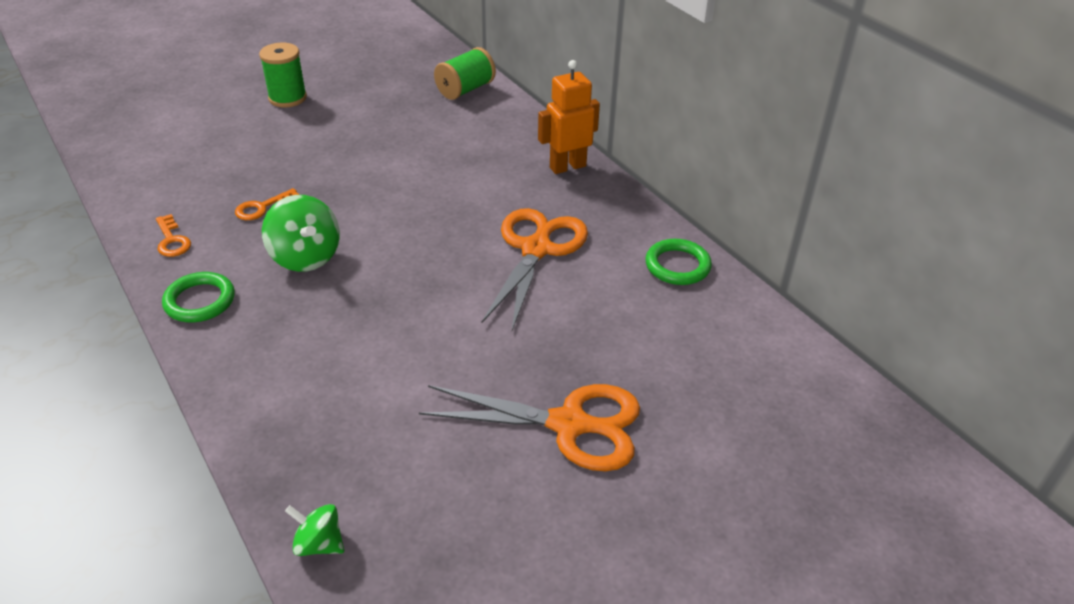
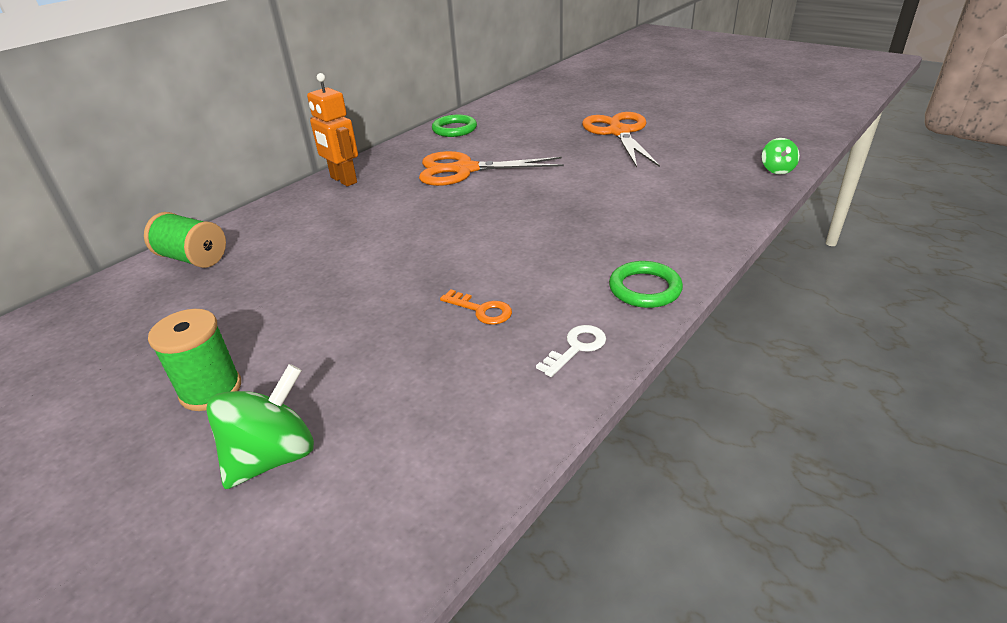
camera: 105 degrees left, 5 degrees down
orange key [156,214,191,257] -> white key [536,325,606,377]
green spinning top [262,195,340,272] -> green spinning top moved to [206,364,314,489]

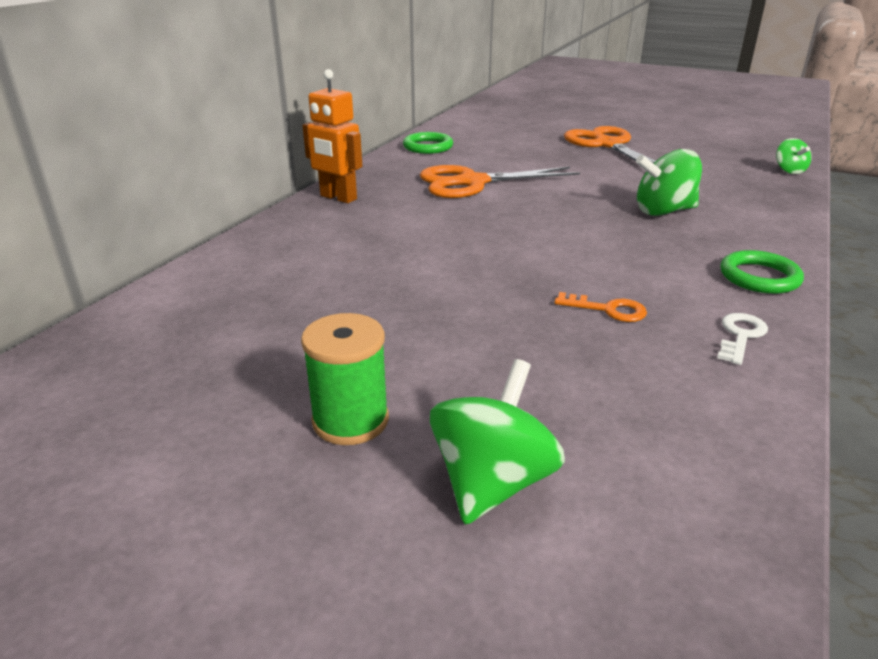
camera: 15 degrees left, 5 degrees down
green spool [144,212,226,268] -> none
none -> green spinning top [636,149,702,216]

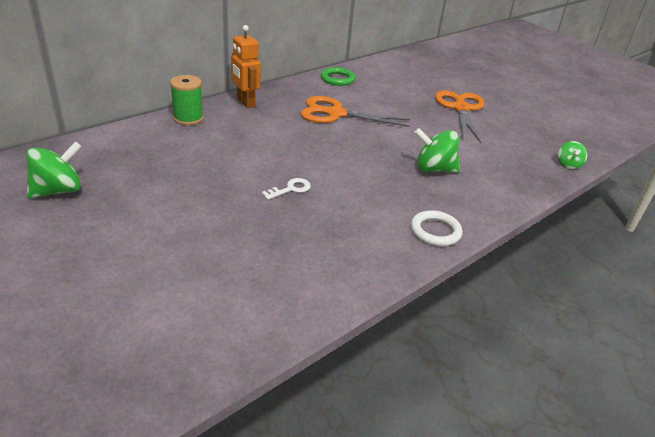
camera: 20 degrees right, 5 degrees up
green spool [301,313,389,445] -> green spool moved to [170,75,203,125]
green spinning top [430,359,565,525] -> green spinning top moved to [26,141,82,199]
orange key [554,292,647,322] -> none
white key [717,313,768,365] -> white key moved to [262,178,311,200]
green ring [720,250,804,294] -> white ring [411,210,462,246]

